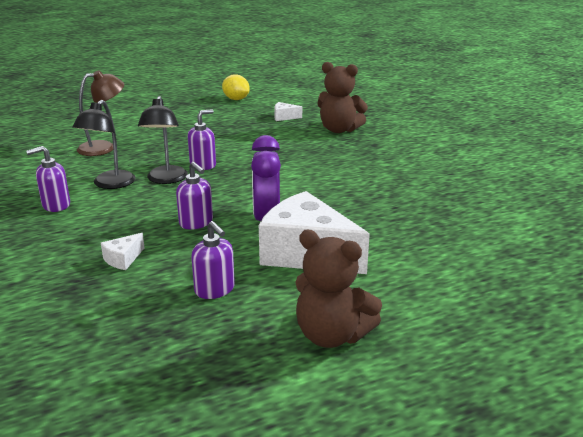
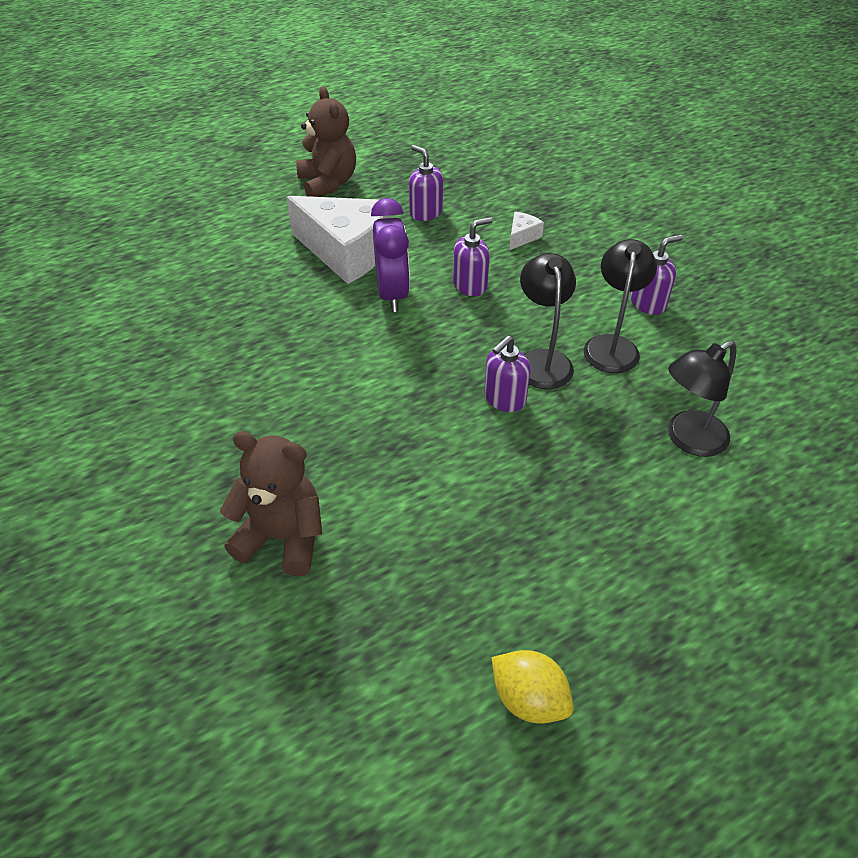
camera: 175 degrees right, 20 degrees up
brown lamp [77,70,124,156] -> black lamp [668,341,736,457]
purple soap dispenser [176,162,213,230] -> purple soap dispenser turned 105 degrees clockwise [453,217,493,296]
white cheese [274,102,302,121] -> none
brown teddy bear [295,230,382,348] -> brown teddy bear turned 45 degrees clockwise [296,87,356,197]

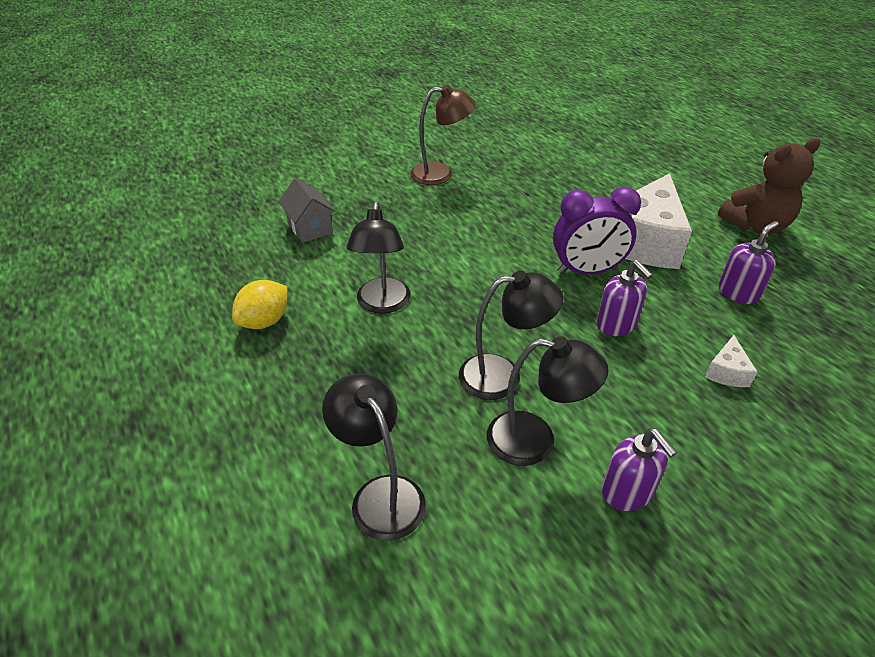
camera: 90 degrees right, 5 degrees down
brown teddy bear [220,431,322,576] -> grey house [279,178,335,243]
purple soap dispenser [484,336,530,412] -> none
yellow lemon [491,650,573,724] -> yellow lemon moved to [232,280,287,329]
white cheese [510,212,544,250] -> white cheese turned 75 degrees clockwise [705,335,757,387]
none -> black lamp [346,201,411,314]
none -> brown lamp [410,85,476,185]

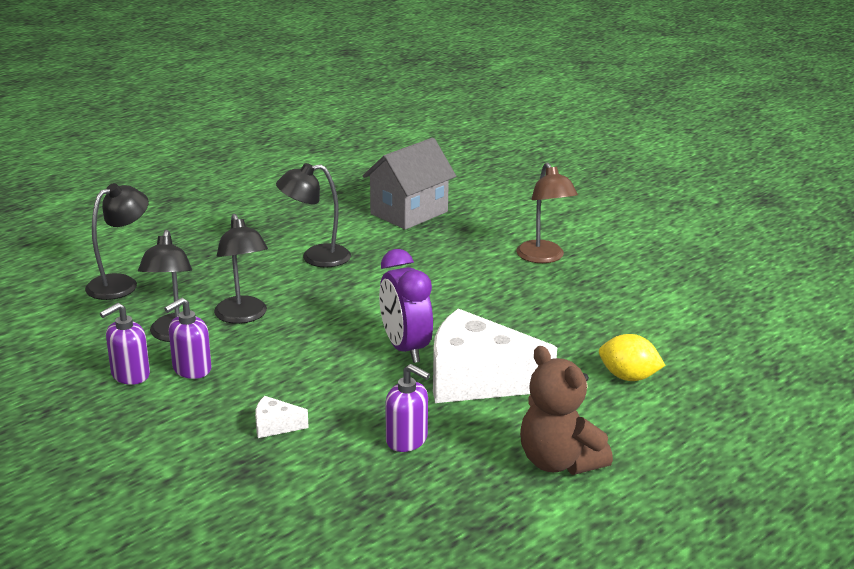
camera: 75 degrees right, 15 degrees down
yellow lemon [232,280,287,329] -> yellow lemon moved to [599,334,666,381]
grey house [279,178,335,243] -> grey house [363,138,456,230], size x1.65
purple soap dispenser [597,260,653,336] -> purple soap dispenser moved to [164,298,211,379]

